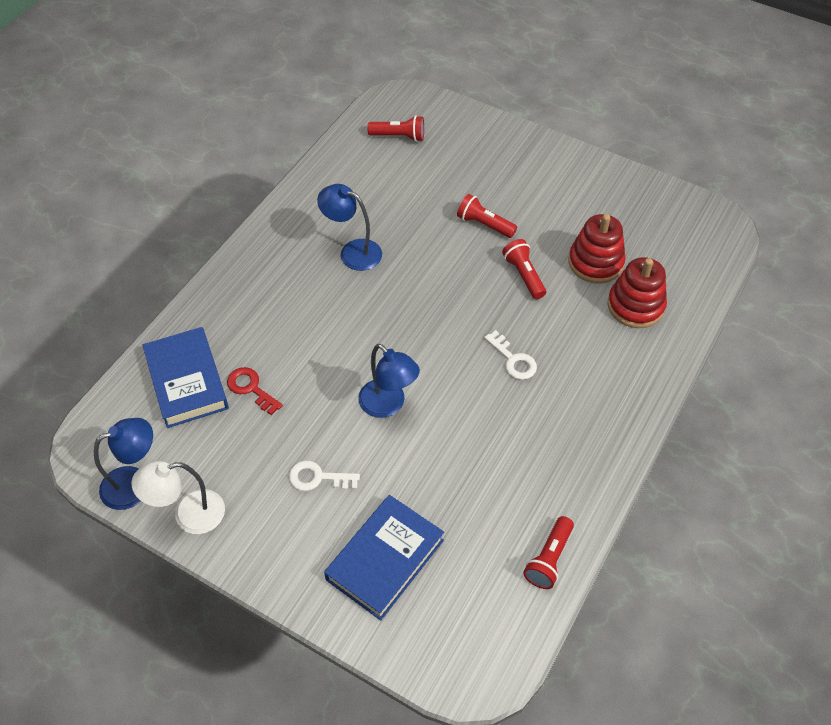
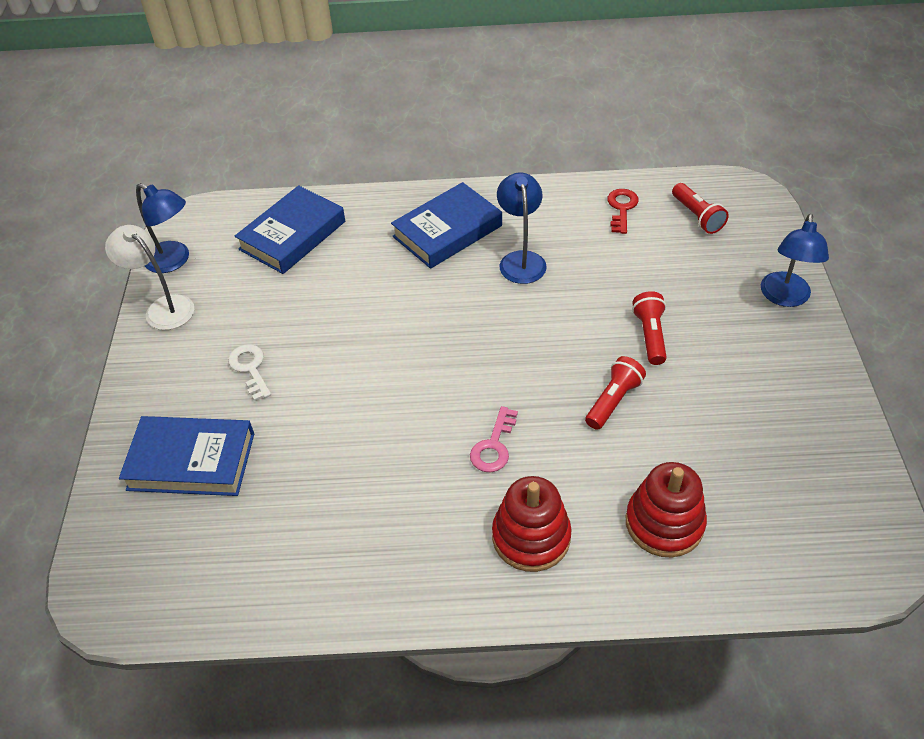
camera: 60 degrees right, 5 degrees down
red key [227,367,283,415] -> red key moved to [607,189,639,234]
blue lamp [358,344,420,418] -> blue lamp moved to [761,214,829,307]
white key [484,330,537,380] -> pink key [470,406,518,472]
red flashlight [523,516,574,589] -> none
red stacking toy [569,214,626,284] -> red stacking toy moved to [492,476,572,572]
none -> blue book [391,182,502,269]

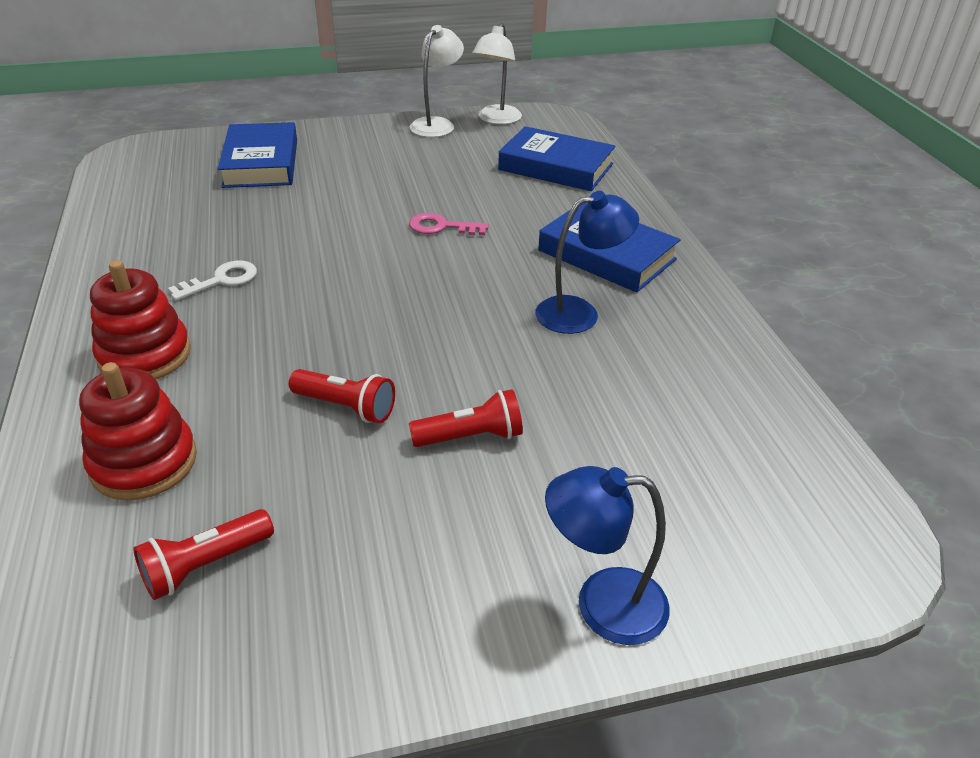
camera: 75 degrees right, 10 degrees down
blue lamp [136,183,189,273] -> white lamp [472,23,522,124]
white key [228,344,271,401] -> white key moved to [168,261,257,301]
pink key [470,406,518,472] -> pink key moved to [409,213,489,235]
red key [607,189,639,234] -> none
red flashlight [672,183,729,234] -> red flashlight moved to [133,509,274,600]

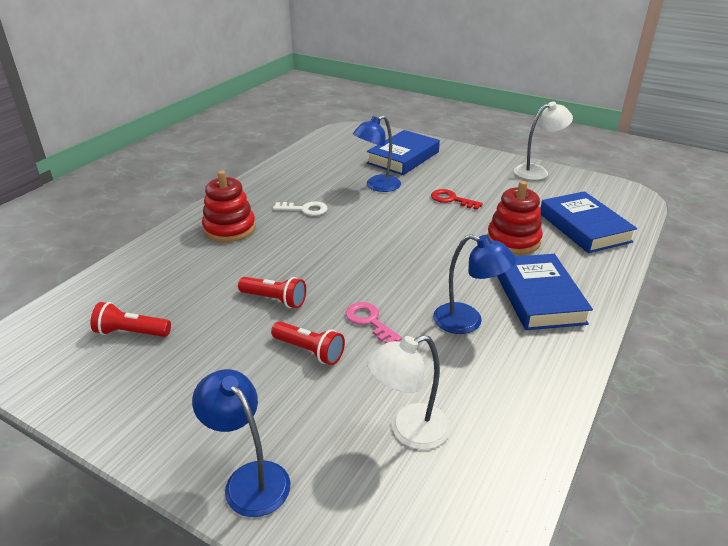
camera: 45 degrees right, 5 degrees down
red stacking toy [79,362,197,500] -> red stacking toy moved to [487,181,543,255]
red flashlight [289,369,395,423] -> red flashlight turned 45 degrees counterclockwise [238,277,306,308]
pink key [409,213,489,235] -> pink key moved to [346,302,402,344]
white lamp [472,23,522,124] -> white lamp moved to [367,335,451,450]
none -> blue lamp [353,115,401,192]
none -> red key [431,189,483,210]

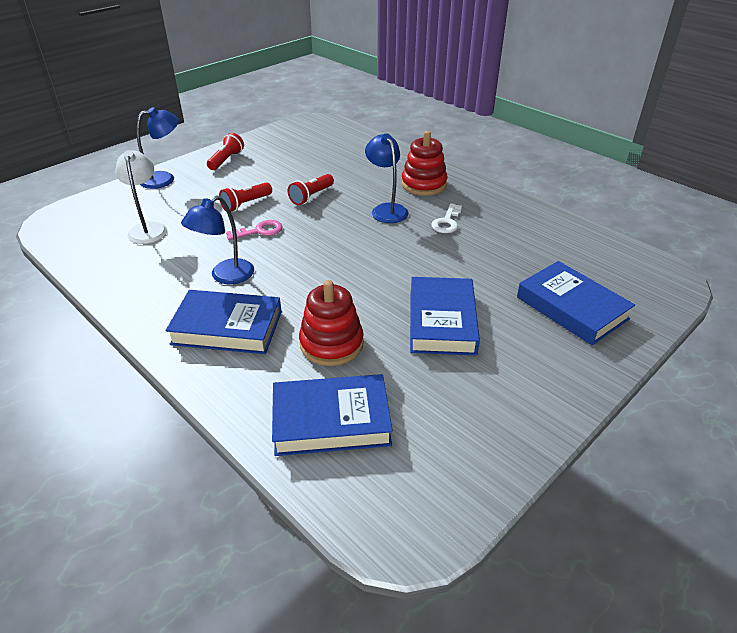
camera: 105 degrees right, 5 degrees up
red flashlight [90,302,171,337] -> red flashlight moved to [207,133,244,170]
blue lamp [353,115,401,192] -> blue lamp moved to [365,133,409,223]
red key [431,189,483,210] -> blue book [410,277,480,355]
white lamp [514,101,573,180] -> none

